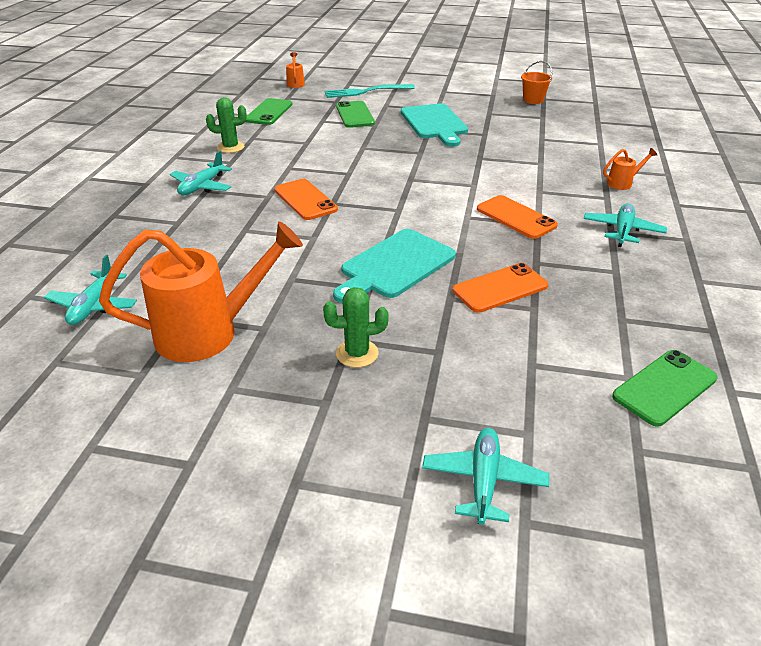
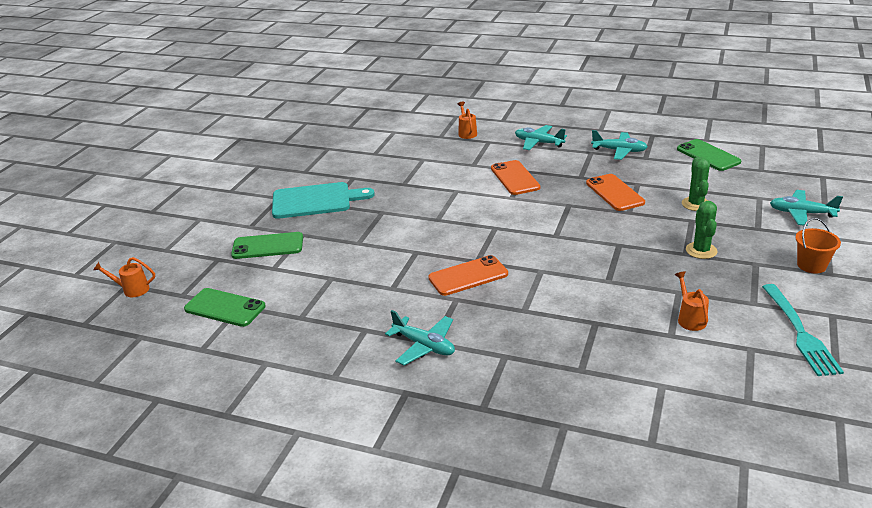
camera: 80 degrees left, 5 degrees down
turquoise plane [44,255,137,325] -> turquoise plane moved to [591,130,648,160]
orange watering can [99,221,303,362] -> orange watering can [675,272,709,331], size x0.42
green cactus [206,97,246,153] -> green cactus moved to [682,157,710,211]
turquoise fork [324,84,415,98] -> turquoise fork moved to [762,284,844,376]
turquoise cutting board [333,229,456,303] -> none
orange phone [477,195,558,239] -> orange phone turned 75 degrees counterclockwise [491,160,540,195]
orange bucket [521,61,552,104] -> orange bucket moved to [795,218,841,274]

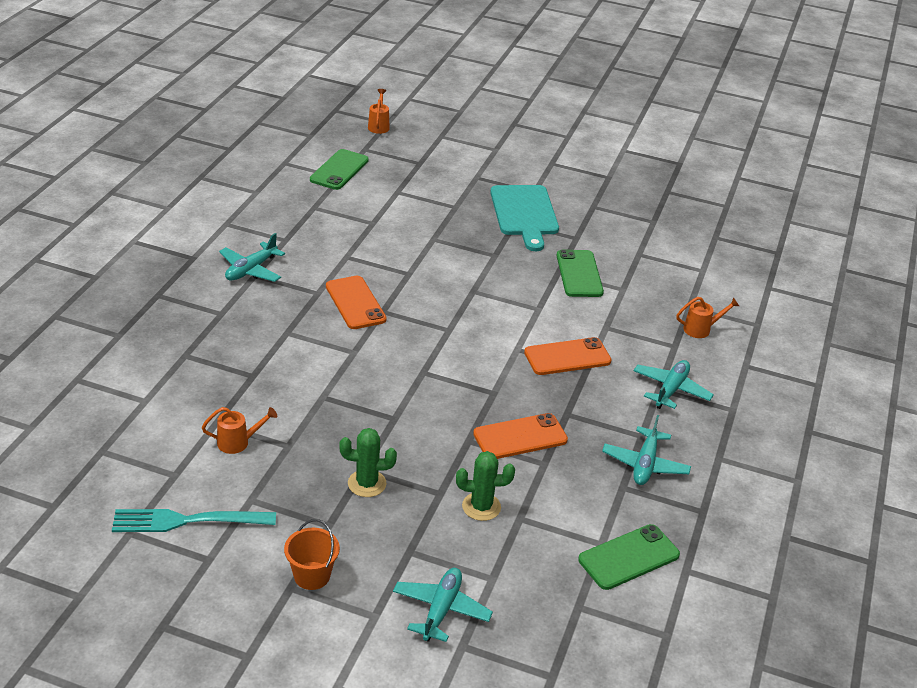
camera: 85 degrees right, 5 degrees up
green phone [231,232,303,259] -> green phone moved to [557,249,604,297]

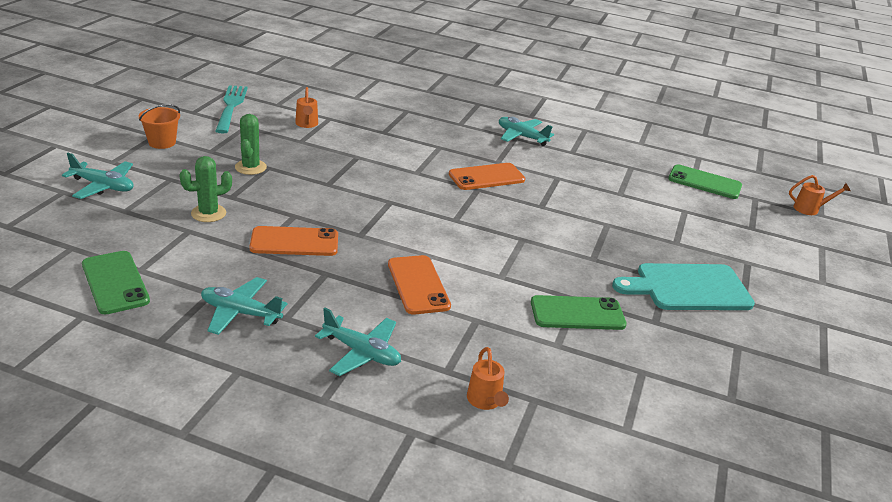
camera: 90 degrees right, 5 degrees down
green cactus [456,451,515,521] -> green cactus turned 60 degrees clockwise [179,156,232,222]
orange phone [473,413,568,459] -> orange phone turned 75 degrees counterclockwise [250,226,338,256]

